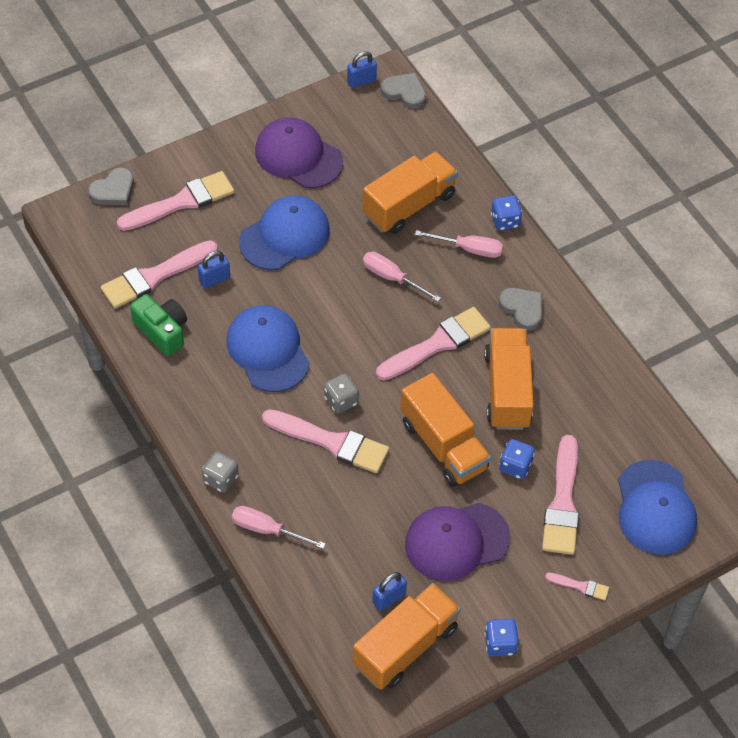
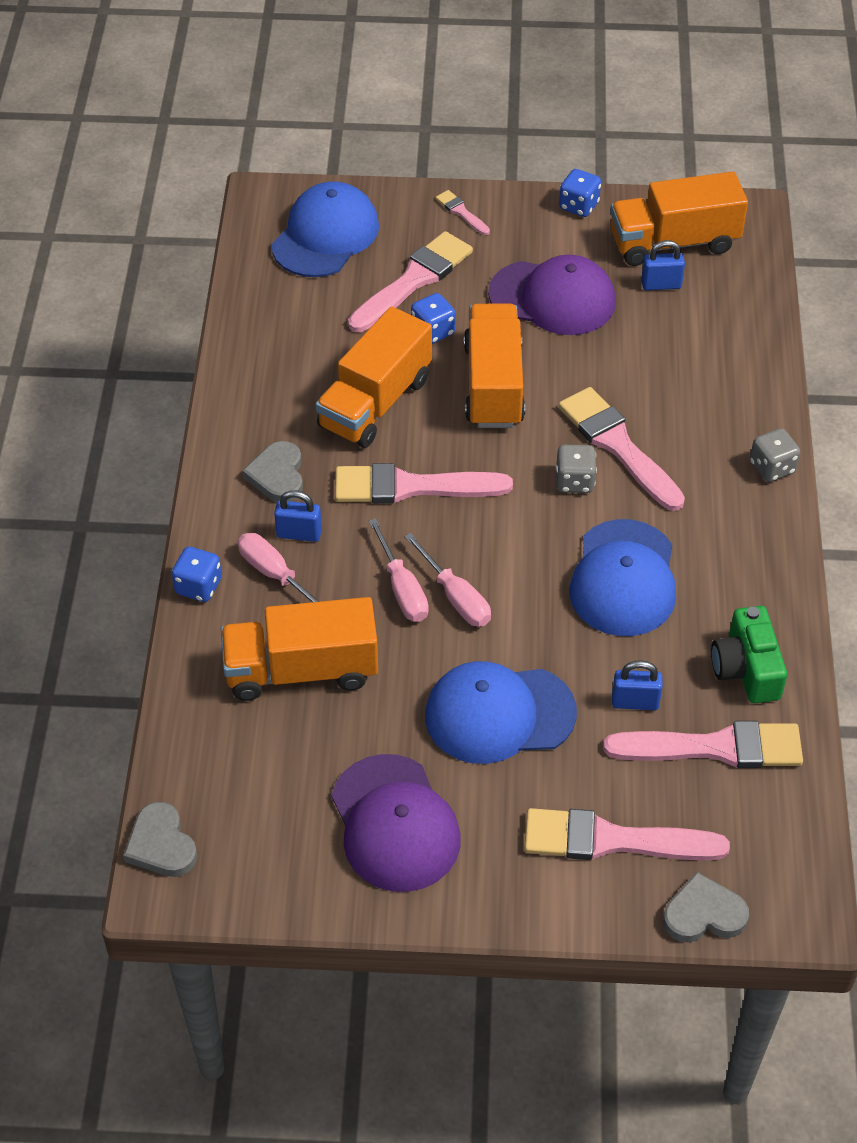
camera: 145 degrees left, 5 degrees down
pink screwdriver [232,506,326,549] -> pink screwdriver moved to [404,533,491,627]
blue padlock [347,51,377,88] -> blue padlock moved to [274,490,322,542]

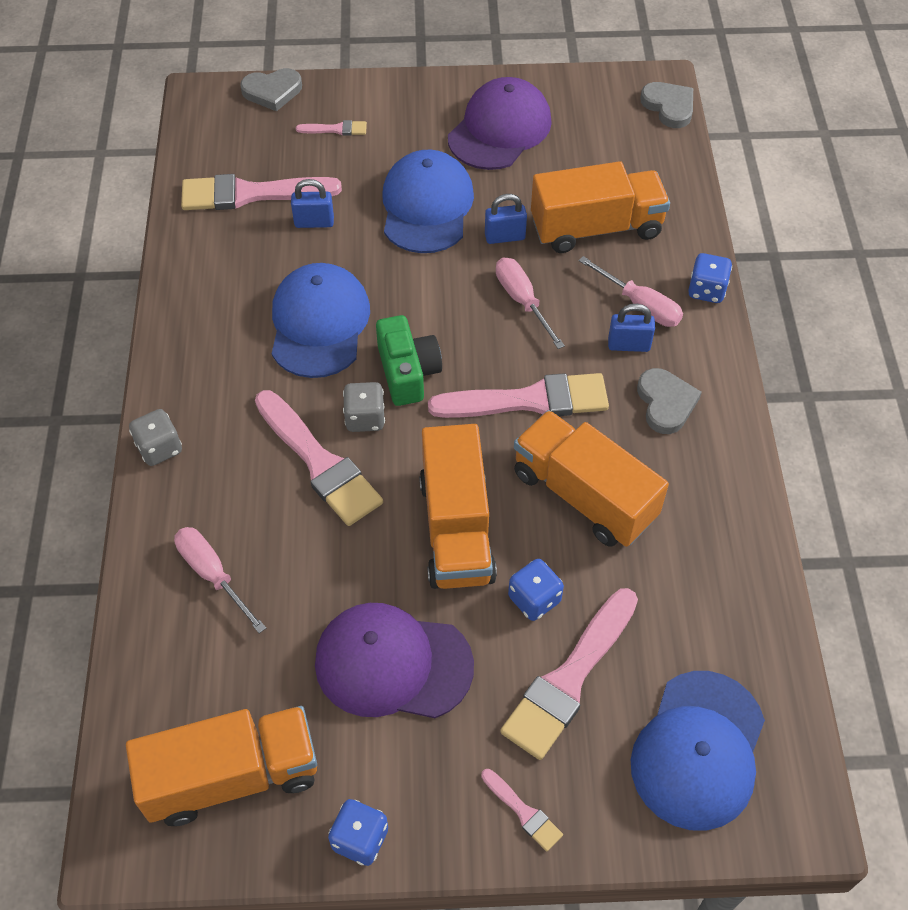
camera: 175 degrees right, 5 degrees up
orange truck [316,306,432,448] -> orange truck turned 75 degrees counterclockwise [514,410,669,547]
purple cap [331,754,461,892] -> purple cap turned 60 degrees clockwise [448,77,552,170]
pink screwdriver [404,533,491,627] -> pink screwdriver moved to [174,527,266,633]
blue cap [425,661,577,764] -> blue cap turned 75 degrees counterclockwise [382,150,474,253]
pink brush [525,808,730,860] -> pink brush [296,120,367,136], size x0.46
blue padlock [641,240,685,290] -> blue padlock moved to [485,194,527,244]
green camera [711,606,787,703] -> green camera moved to [376,315,442,406]

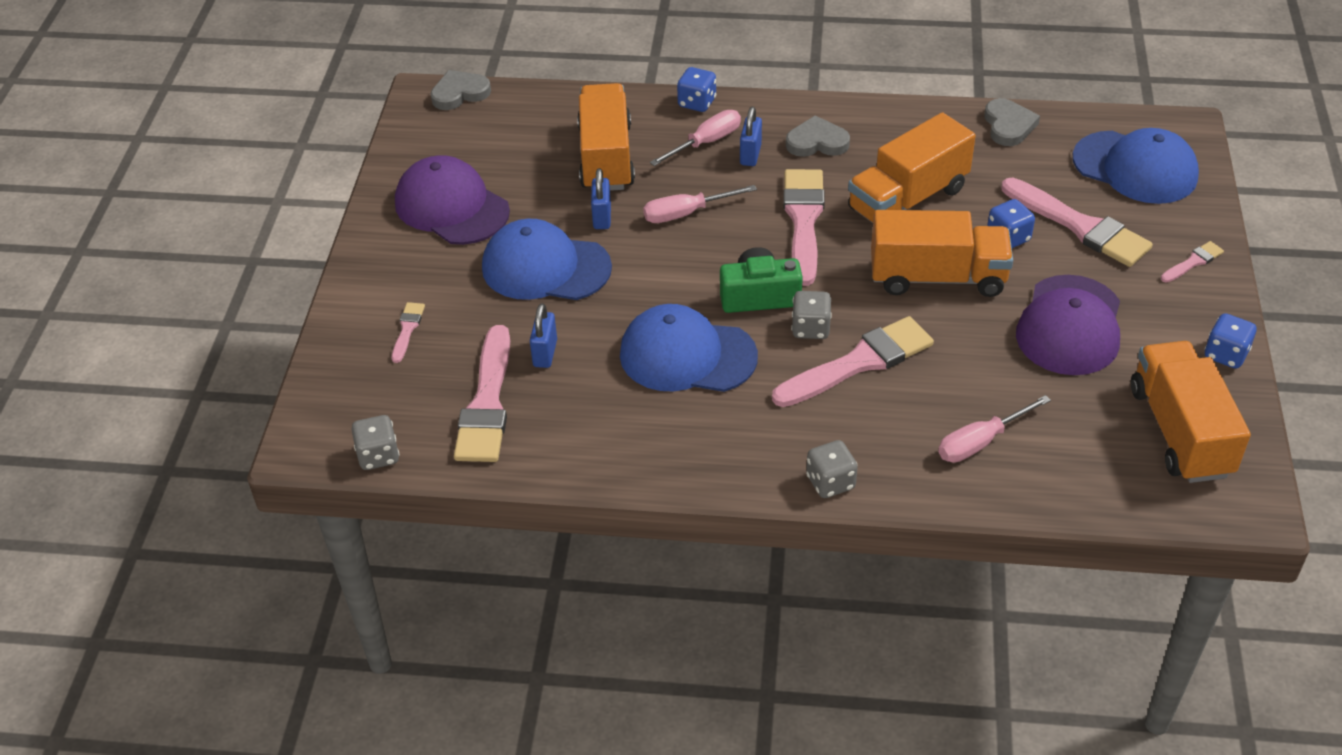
camera: 80 degrees left, 10 degrees down
grey heart [240,68,302,111] -> grey heart moved to [984,98,1040,146]
none -> grey dice [351,415,400,470]

